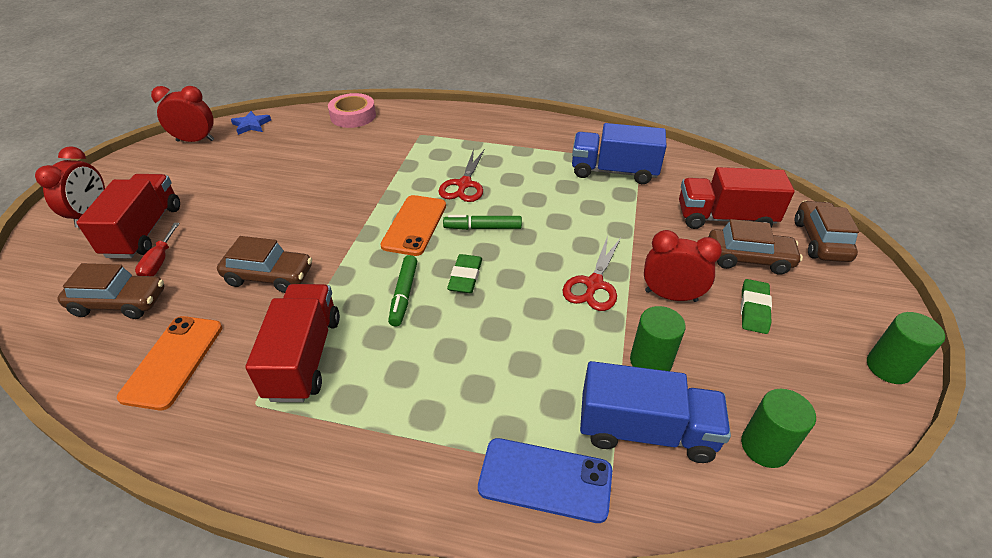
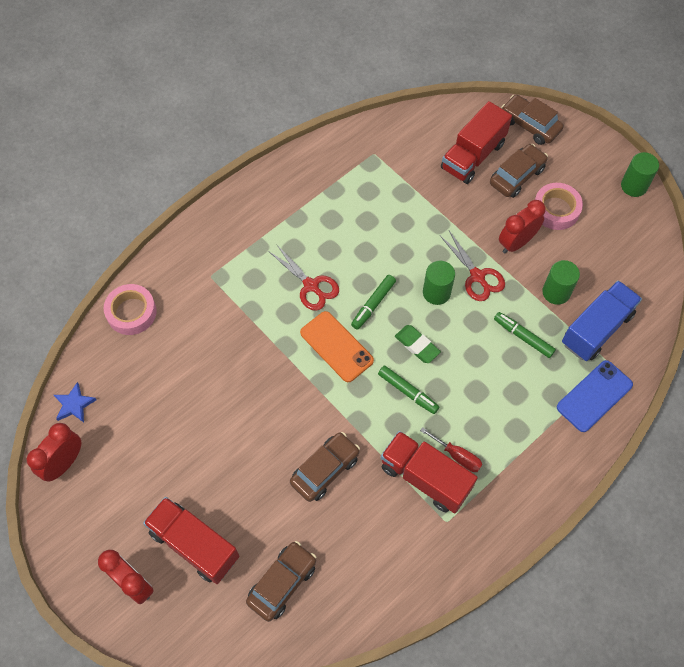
camera: 55 degrees left, 20 degrees up
orange phone [117,316,222,410] -> none
red screwdriver [135,223,180,276] -> red screwdriver moved to [420,427,482,472]
blue truck [572,123,667,184] -> none
green eraser [741,279,772,334] -> pink tape [535,183,583,230]
green cylinder [741,389,816,468] -> green cylinder moved to [423,261,455,305]
none -> green marker [494,312,556,358]

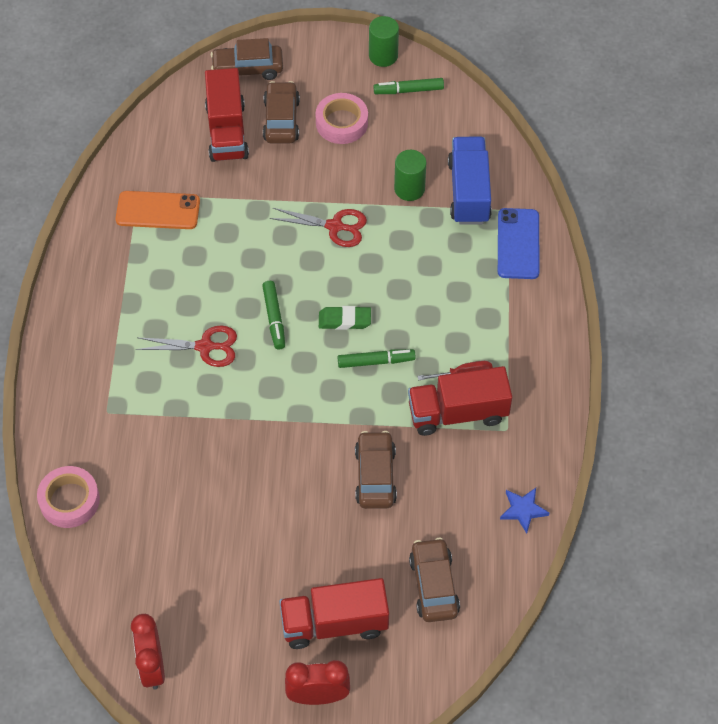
camera: 45 degrees left, 5 degrees down
blue star [54,382,97,422] -> blue star moved to [500,488,549,533]
orange phone [300,311,374,382] -> orange phone moved to [116,191,200,229]
green cylinder [423,261,455,305] -> none
green marker [494,312,556,358] -> green marker moved to [374,78,444,94]
red clock [499,200,545,253] -> none

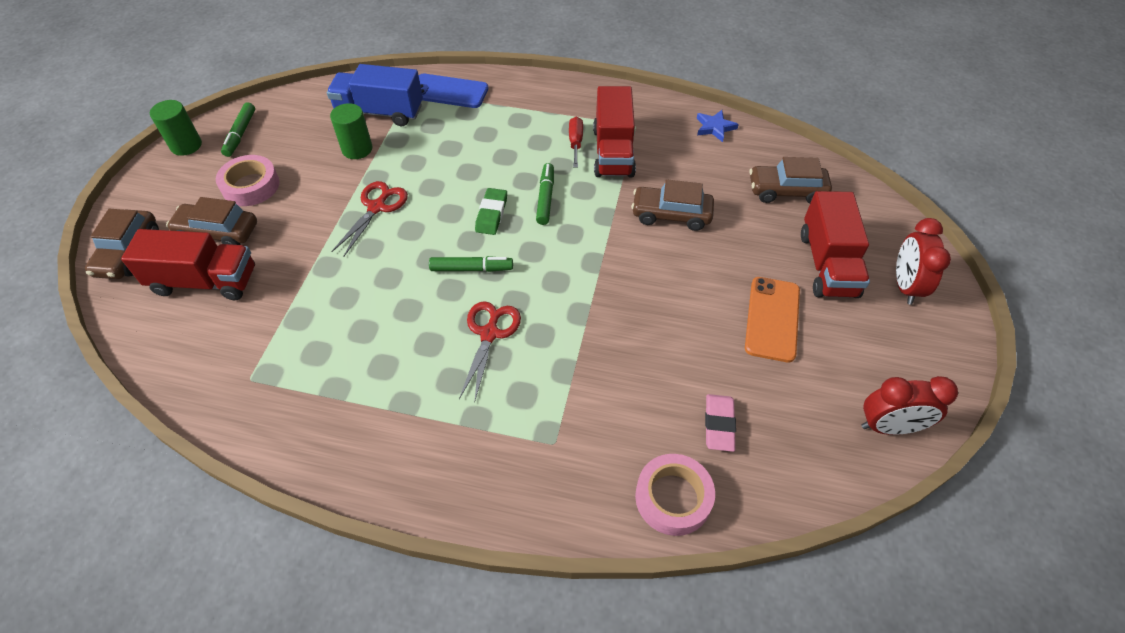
camera: 80 degrees left, 5 degrees down
orange phone [116,191,200,229] -> orange phone moved to [745,277,800,363]
none -> pink eraser [705,394,736,452]

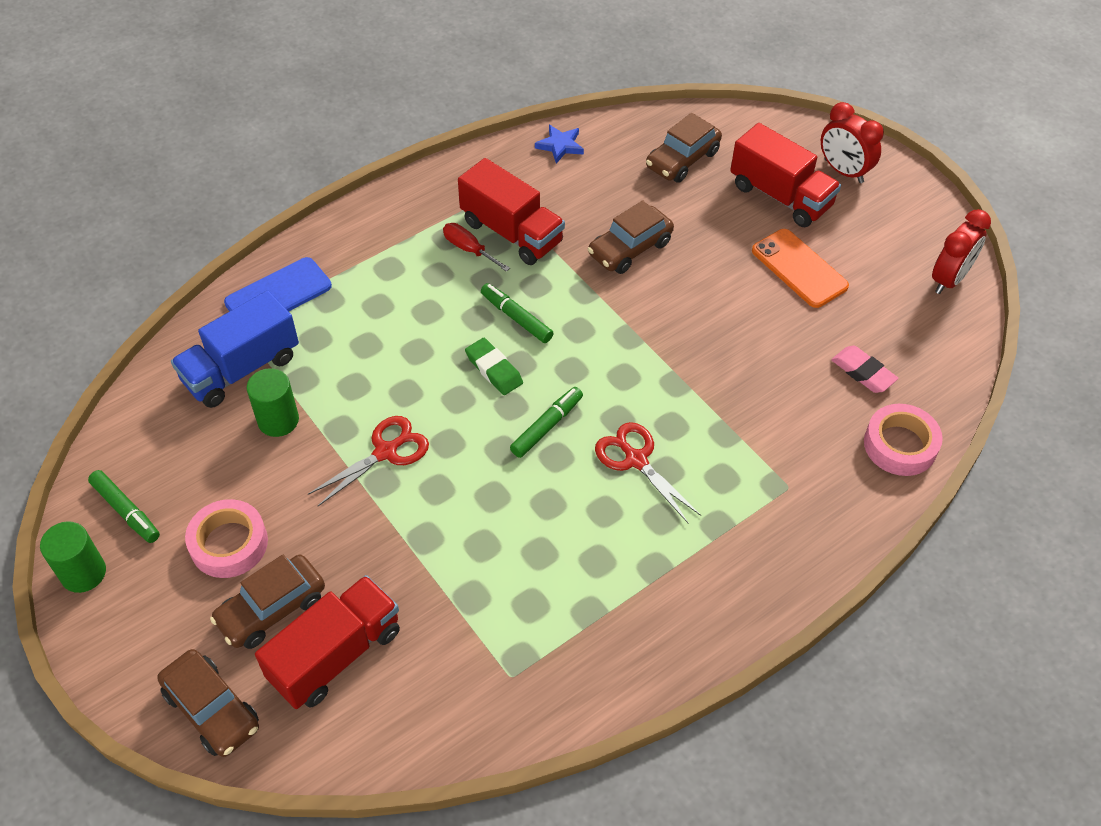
camera: 50 degrees left, 0 degrees up
red scissors [331,181,408,257] -> red scissors turned 75 degrees clockwise [308,416,429,506]

